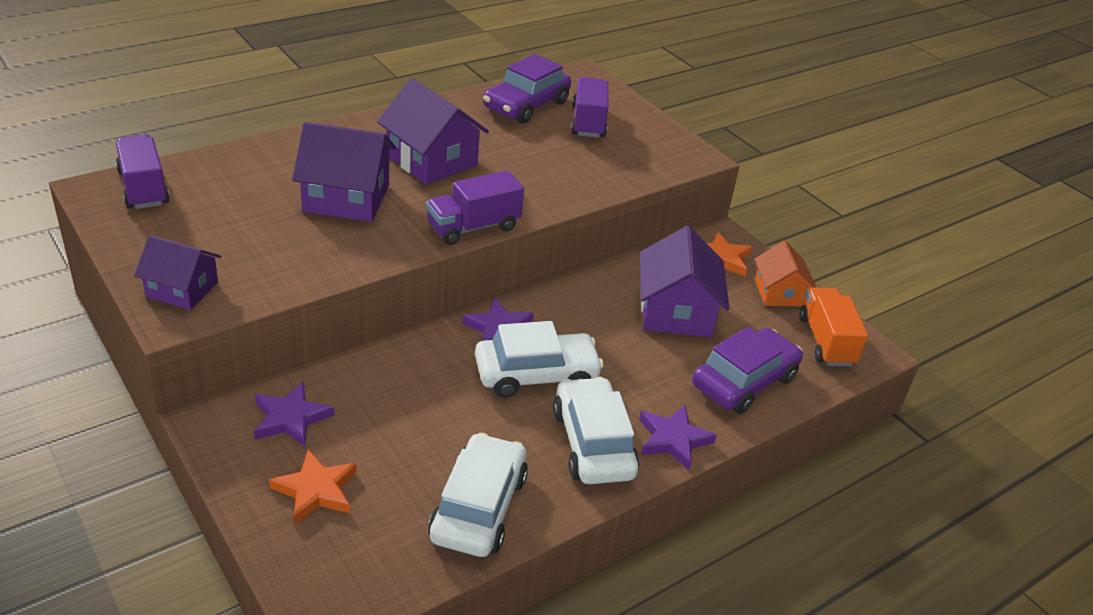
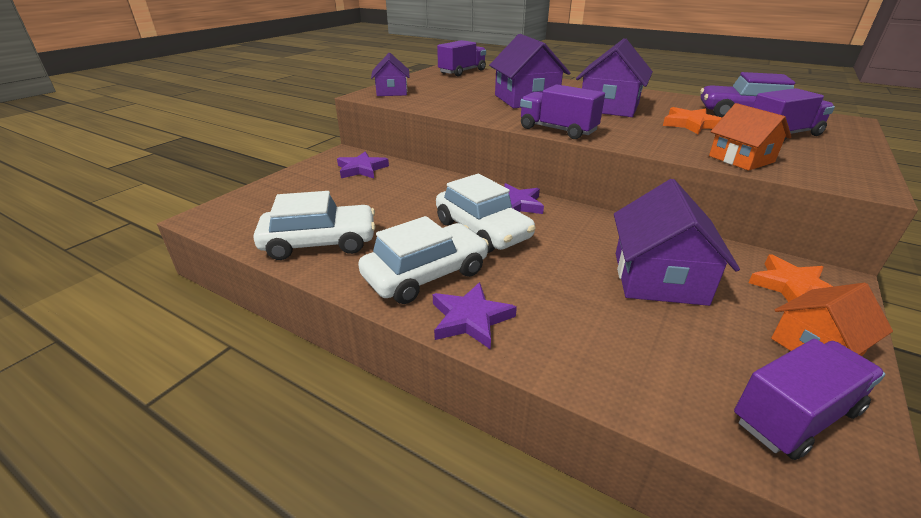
camera: 70 degrees right, 5 degrees down
orange star [269,449,357,524] -> orange star moved to [663,107,722,134]
purple house [640,226,730,337] -> purple house turned 60 degrees counterclockwise [614,179,740,306]
purple car [692,327,803,414] -> none
orange truck [799,288,868,366] -> purple truck [734,339,885,460]
none -> orange house [709,103,791,171]

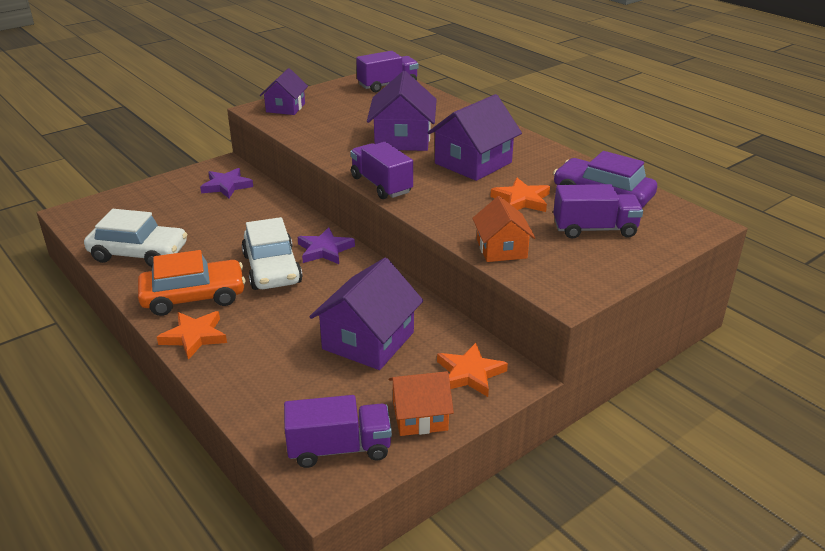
camera: 20 degrees right, 0 degrees up
white car [358,216,489,304] -> orange car [138,250,246,316]
purple star [433,282,517,350] -> orange star [157,311,227,360]

